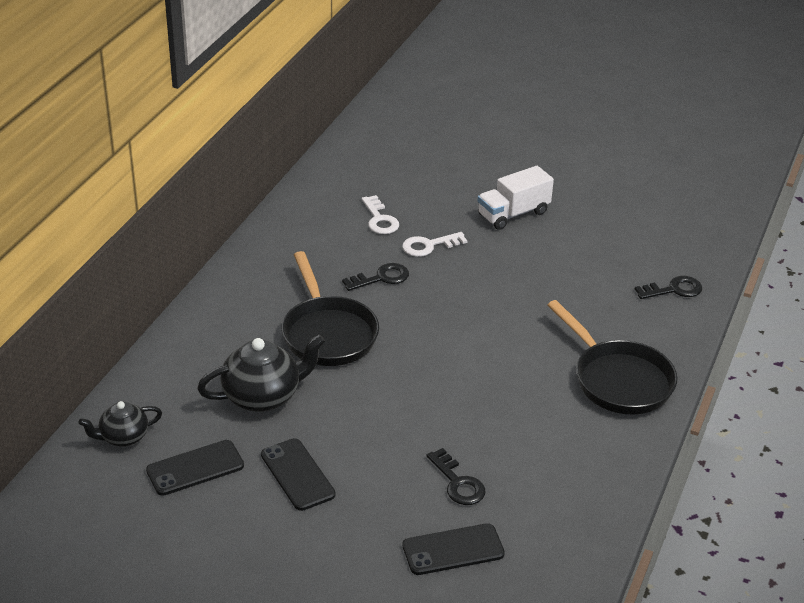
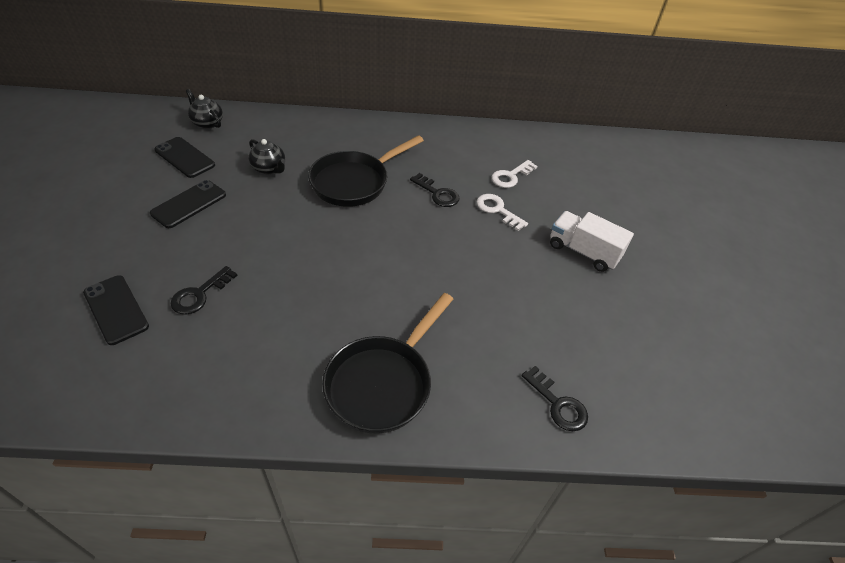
camera: 65 degrees right, 10 degrees up
black teapot [197,334,325,412] -> black teapot [249,139,285,174], size x0.60

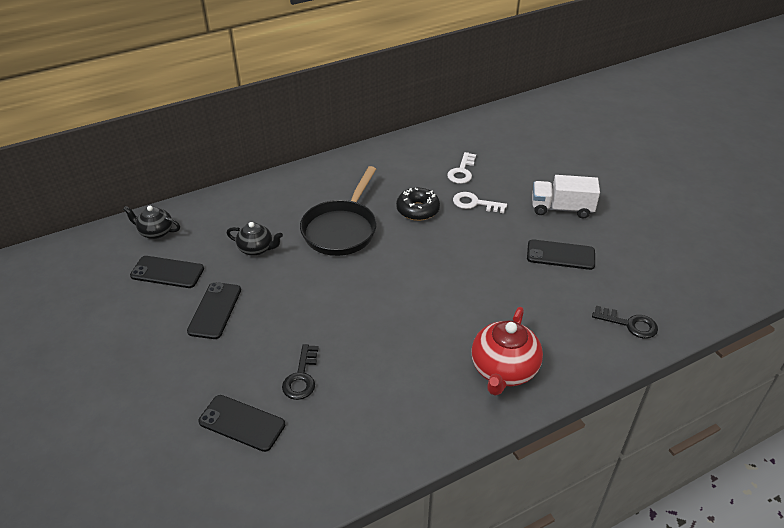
camera: 25 degrees left, 5 degrees down
black pan [322,293,453,433] -> red teapot [471,307,543,396]
black key [410,173,460,207] -> black donut [396,188,440,221]
none -> black phone [527,239,595,270]

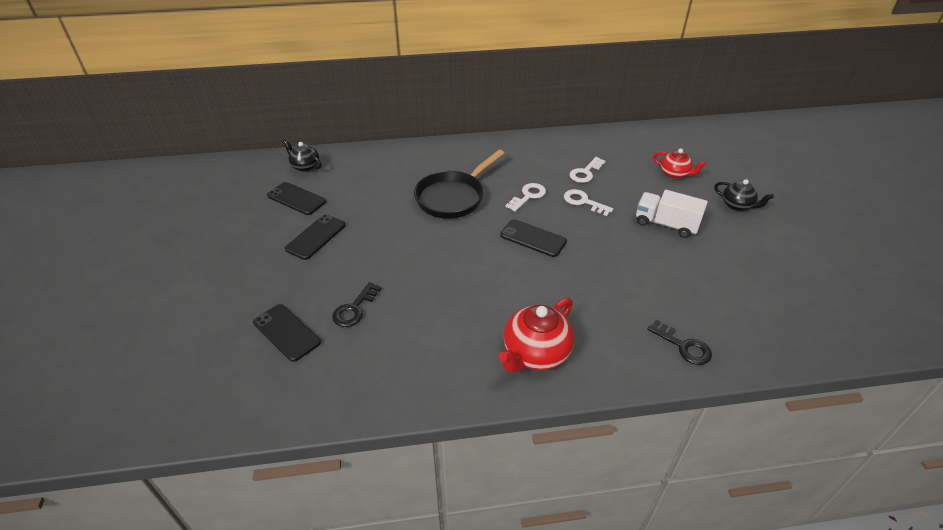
camera: 20 degrees right, 0 degrees up
black teapot [227,222,283,256] -> black teapot moved to [714,179,774,211]
black donut [396,188,440,221] -> white key [505,183,546,212]
black phone [527,239,595,270] -> black phone moved to [500,219,567,257]
none -> red teapot [653,148,706,179]

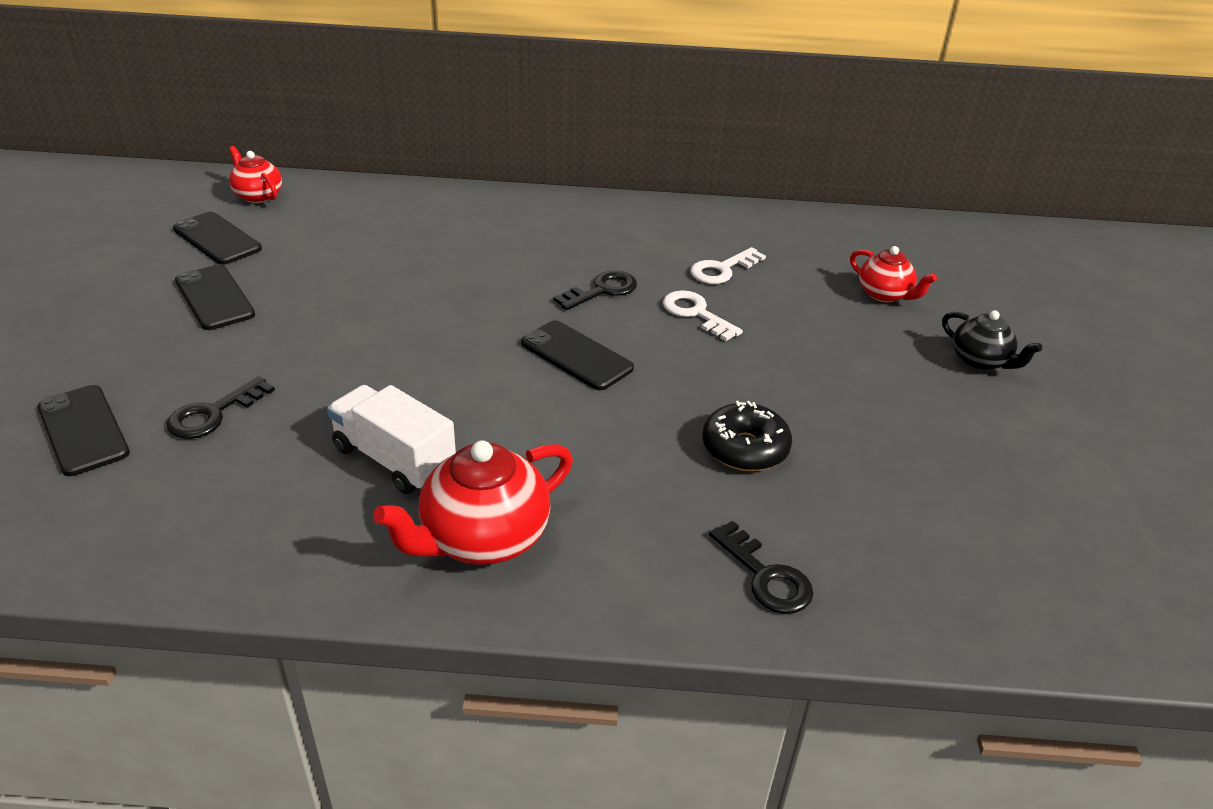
camera: 10 degrees right, 5 degrees down
black teapot [283,139,322,172] -> red teapot [229,146,282,203]
black phone [285,214,346,260] -> black phone turned 75 degrees counterclockwise [175,265,255,330]
black pan [414,149,505,219] -> none
white key [505,183,546,212] -> black key [553,271,637,310]
white truck [636,190,708,238] -> white truck moved to [327,385,456,494]
none -> black donut [703,401,792,471]

